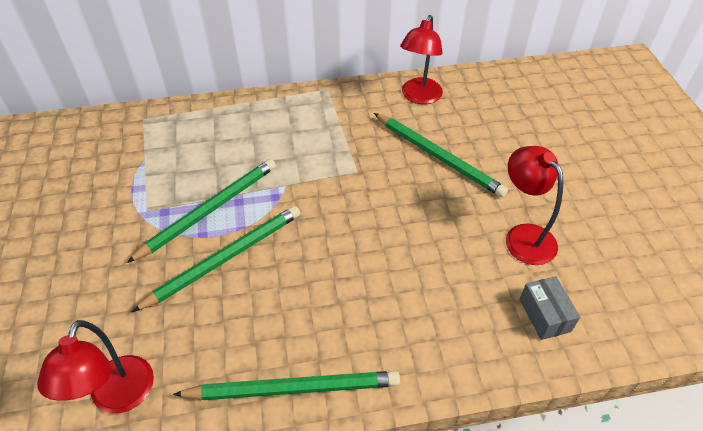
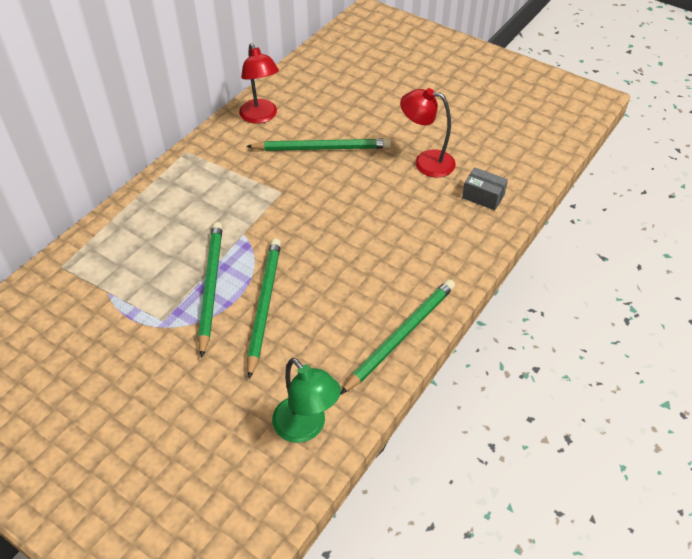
camera: 45 degrees left, 0 degrees up
red lamp [37,320,154,414] -> green lamp [272,358,341,443]

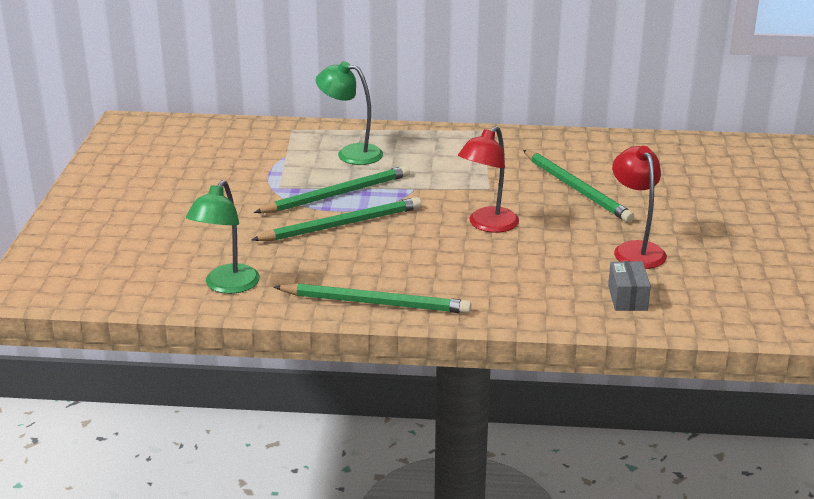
camera: 60 degrees right, 20 degrees down
red lamp [239,43,279,124] -> red lamp moved to [458,126,519,233]
none -> green lamp [315,61,383,165]

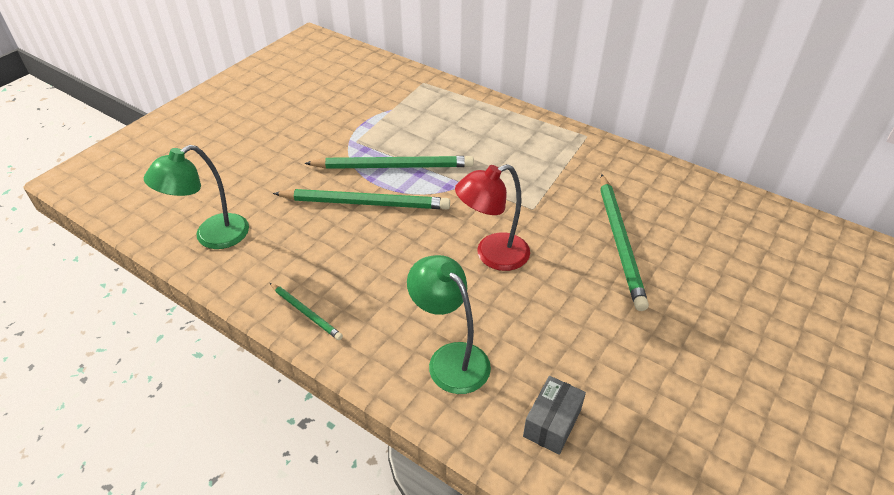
camera: 30 degrees right, 15 degrees up
green pencil [274,283,471,314] -> green pencil [270,283,343,340], size x0.52
green lamp [315,61,383,165] -> green lamp moved to [407,255,491,394]
red lamp [612,146,667,269] -> none

